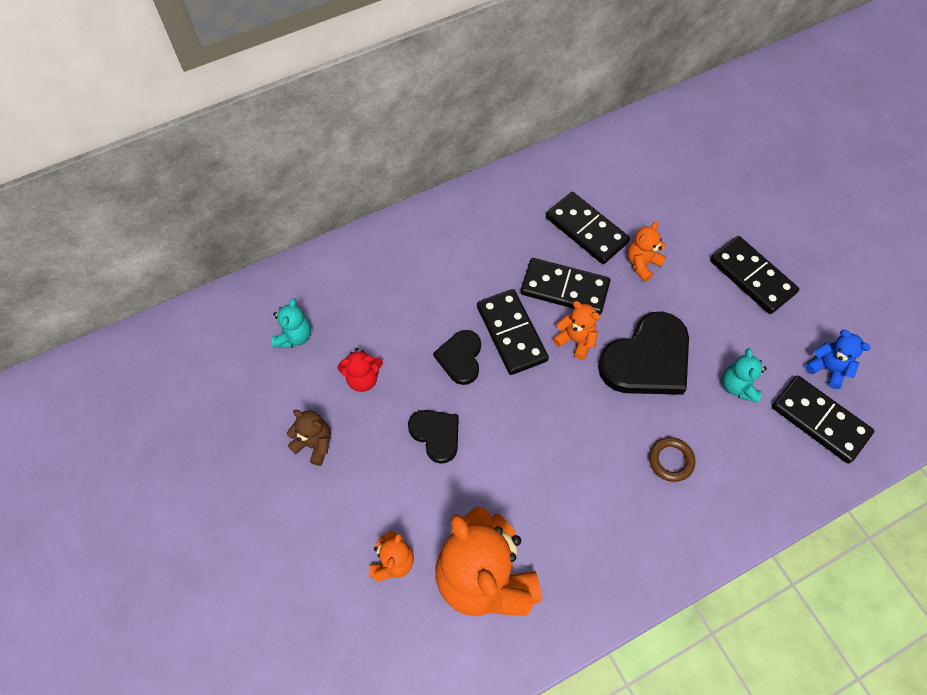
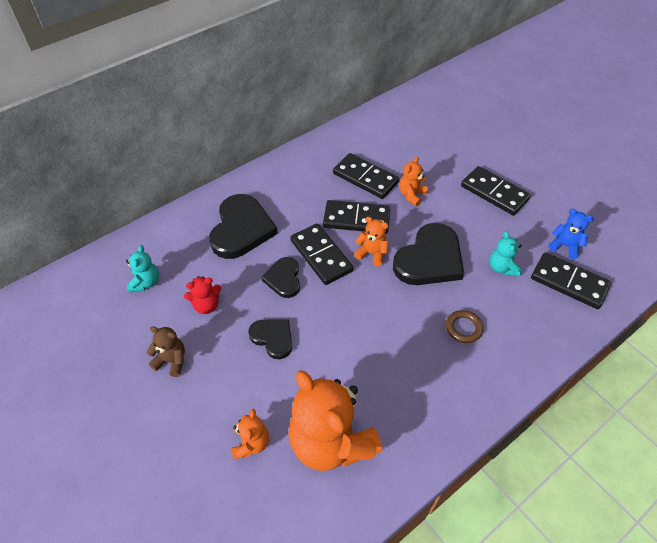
camera: 10 degrees left, 10 degrees down
none -> black heart [209,194,278,259]

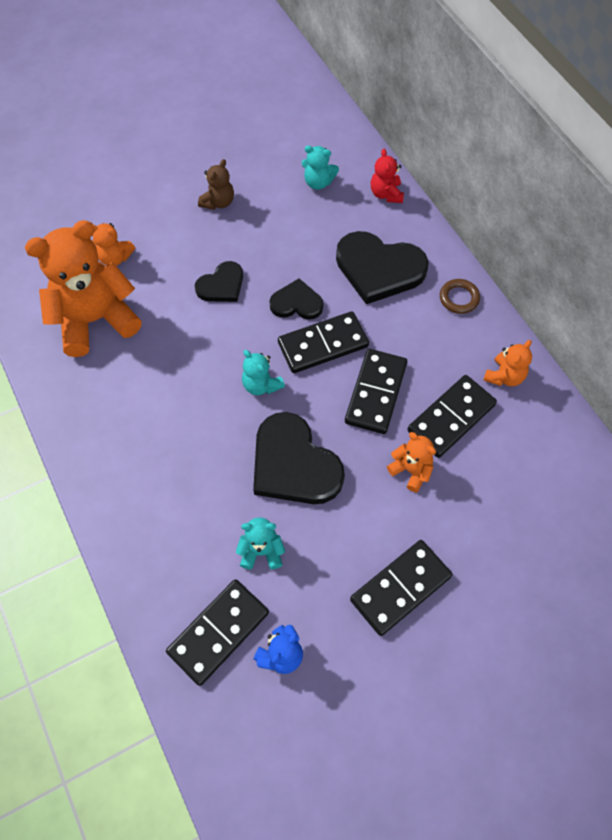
camera: 100 degrees right, 10 degrees up
red teddy bear [184,276,221,314] -> red teddy bear moved to [371,149,404,203]
orange teddy bear [354,217,389,266] -> orange teddy bear moved to [483,340,532,386]
brown ring [446,310,483,343] -> brown ring moved to [440,279,480,314]
none -> turquoise teddy bear [242,350,285,395]

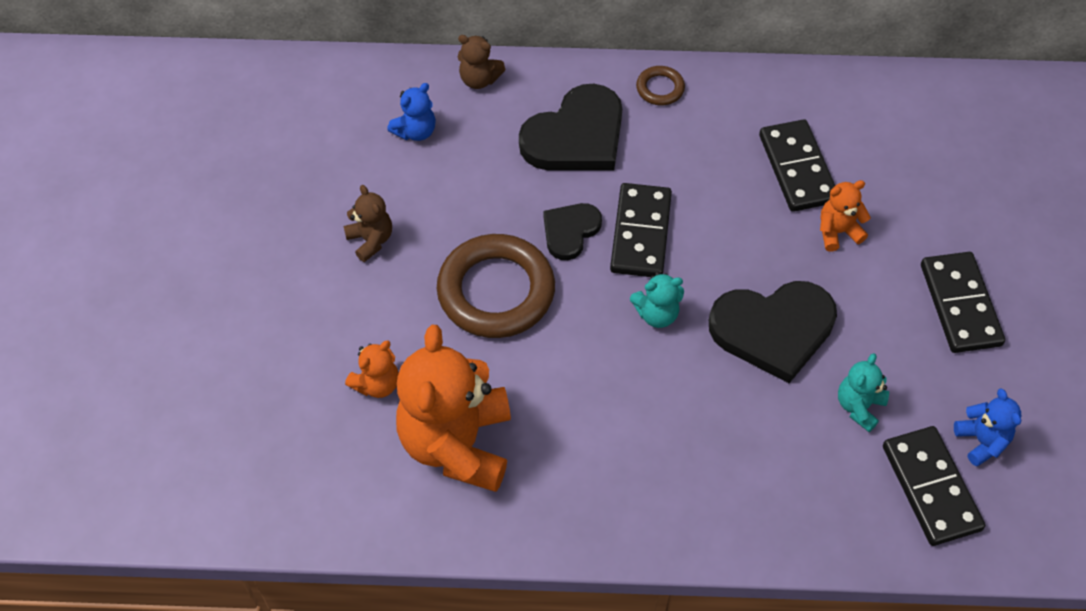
camera: 60 degrees left, 5 degrees down
black heart [195,261,243,302] -> brown ring [437,234,555,338]
turquoise teddy bear [301,146,339,190] -> blue teddy bear [387,83,436,141]
black domino [345,349,407,434] -> none
red teddy bear [371,149,404,203] -> brown teddy bear [458,35,506,89]
orange teddy bear [483,340,532,386] -> none

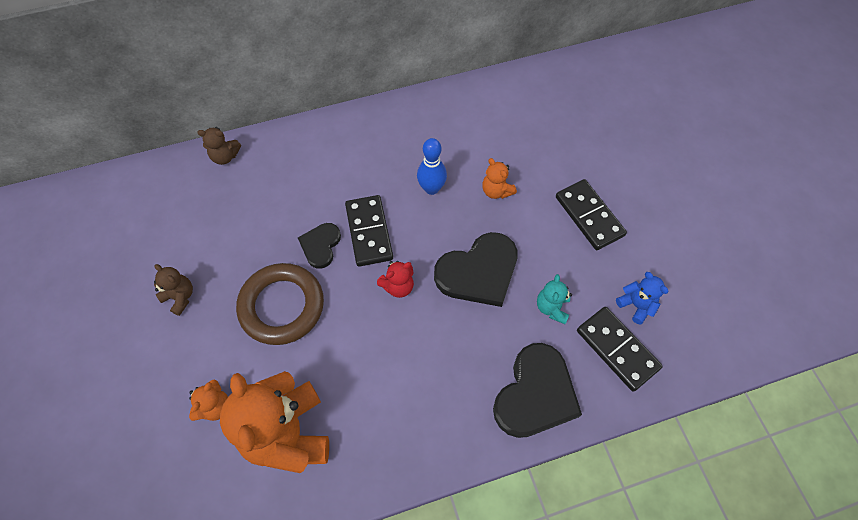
camera: 20 degrees left, 5 degrees up
blue teddy bear [387,83,436,141] -> none
black heart [519,84,622,170] -> black heart moved to [493,343,582,438]
turquoise teddy bear [630,272,684,328] -> red teddy bear [377,261,414,298]
brown ring [636,66,685,106] -> none
black domino [759,119,835,212] -> none
orange teddy bear [820,180,871,251] -> orange teddy bear turned 90 degrees counterclockwise [482,158,517,199]
none -> blue bowling pin [417,138,447,195]

